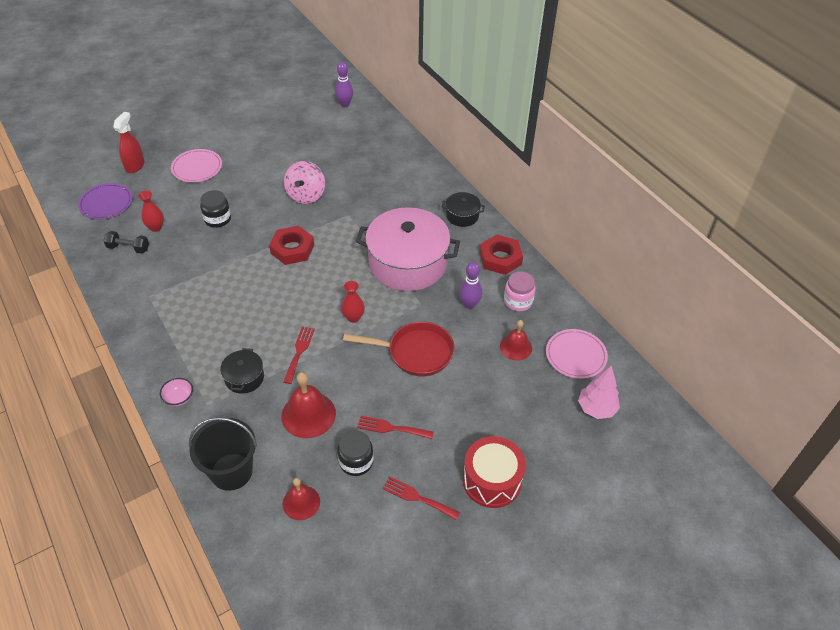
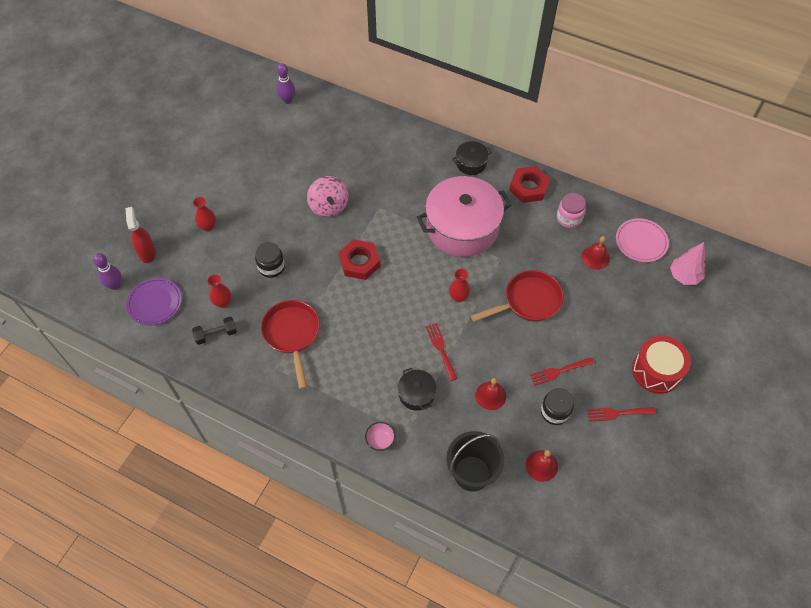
camera: 30 degrees left, 10 degrees up
pink plate [171,149,222,182] -> red vase [193,197,216,232]
red bell [282,372,336,438] -> red bell [475,378,506,410], size x0.64
purple bowling pin [459,262,482,309] -> purple bowling pin moved to [93,253,122,290]
none -> red pan [261,300,320,389]

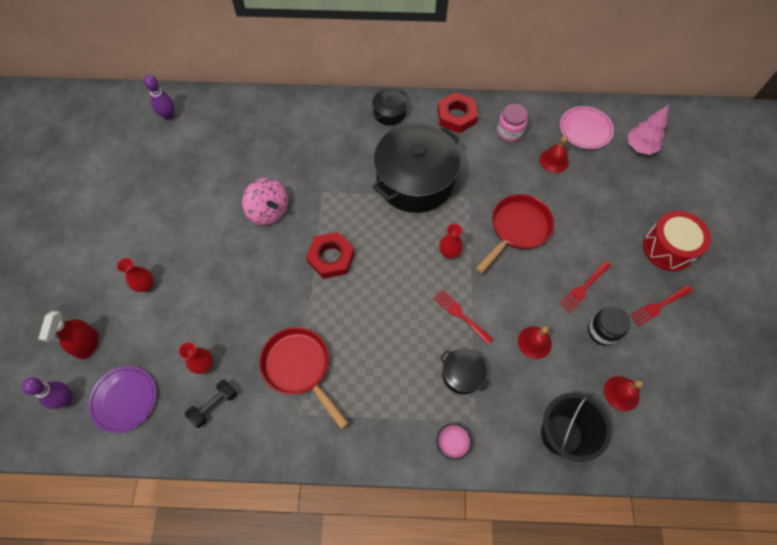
camera: 25 degrees left, 5 degrees up
red spray bottle [126,207,156,263] -> red spray bottle turned 135 degrees counterclockwise [38,311,99,360]
black jar [255,242,285,278] -> none
pink pot [417,176,512,257] -> black pot [372,124,461,213]

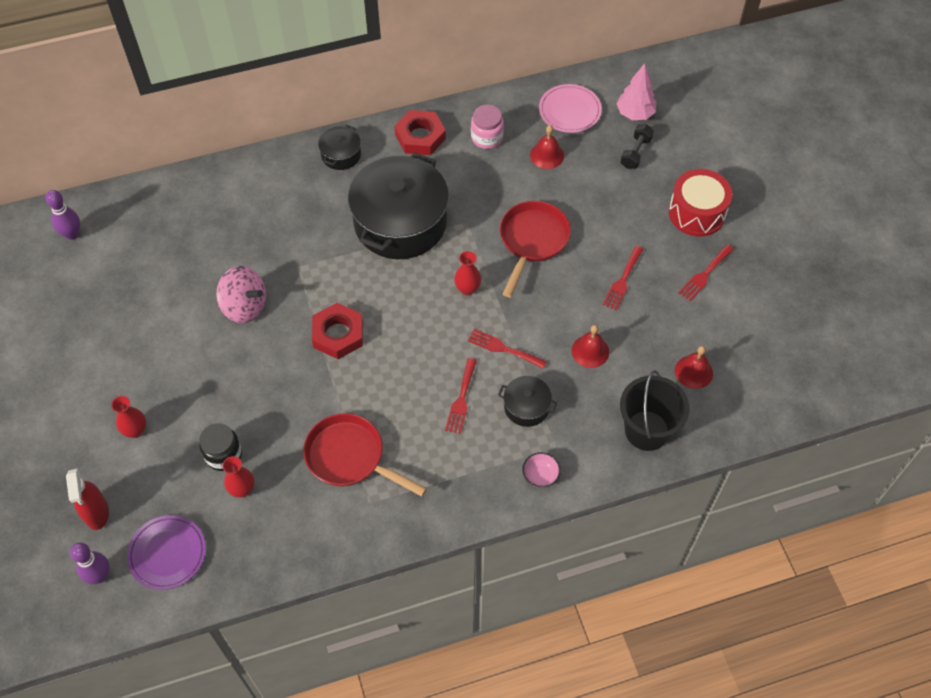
camera: 20 degrees left, 5 degrees down
black dumbbell [185,380,237,428] -> black dumbbell moved to [620,124,654,169]
black jar [588,306,630,346] -> black jar moved to [199,423,242,471]
none -> red fork [445,358,477,434]

